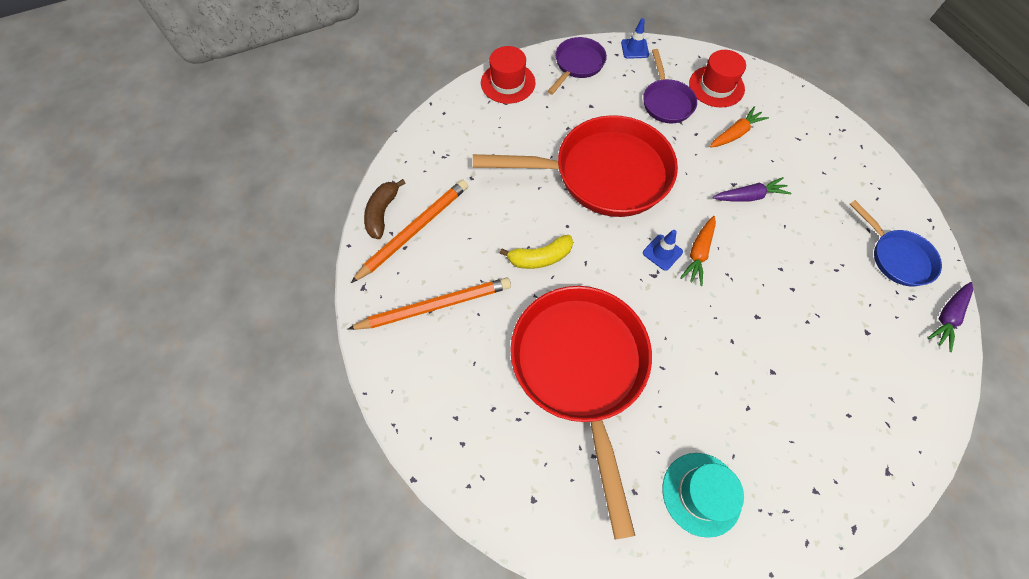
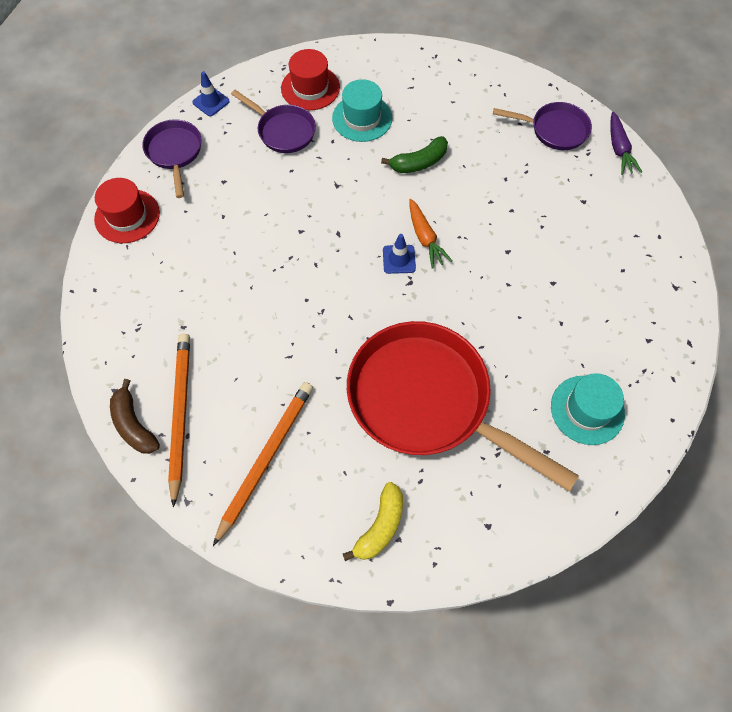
camera: 45 degrees left, 0 degrees up
red pan [473,115,678,217] -> none
yellow banana [499,235,573,269] -> yellow banana moved to [343,482,403,561]
orange carrot [710,106,769,148] -> turquoise hat [332,79,392,142]
purple carrot [713,177,792,202] -> green banana [381,136,448,173]
blue pan [850,200,942,286] -> purple pan [493,102,592,150]

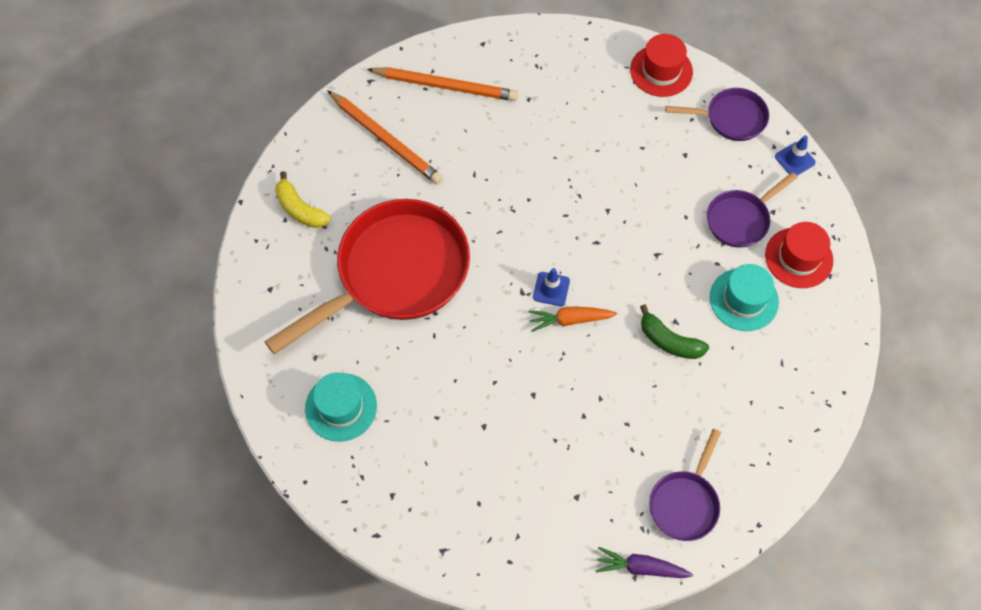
camera: 105 degrees right, 0 degrees up
brown banana [110,379,160,454] -> none
green banana [381,136,448,173] -> green banana turned 45 degrees counterclockwise [640,304,709,359]

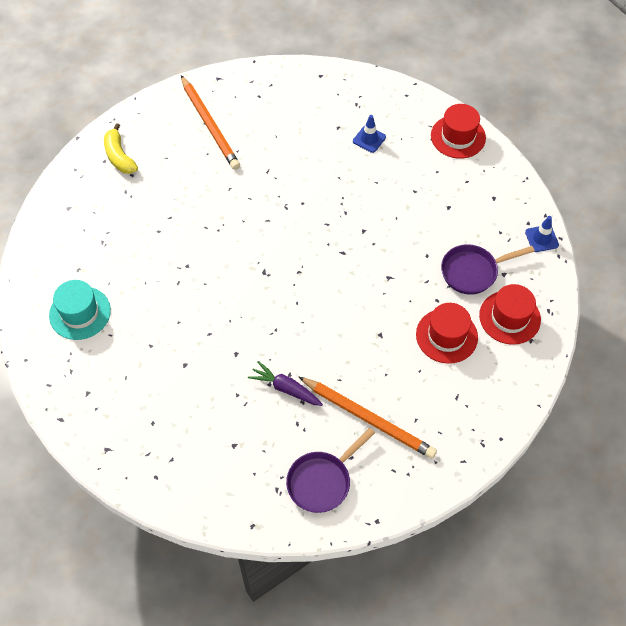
camera: 20 degrees right, 5 degrees down
red pan [264,199,470,354] -> none
orange pencil [367,67,518,101] -> orange pencil moved to [299,377,437,459]
orange carrot [528,306,617,332] -> none
blue traffic cone [533,268,570,306] -> blue traffic cone moved to [353,115,386,153]
purple carrot [595,547,693,578] -> purple carrot moved to [248,361,323,406]
green banana [640,304,709,359] -> none
purple pan [665,88,769,141] -> none
turquoise hat [710,264,779,331] -> red hat [416,303,478,364]

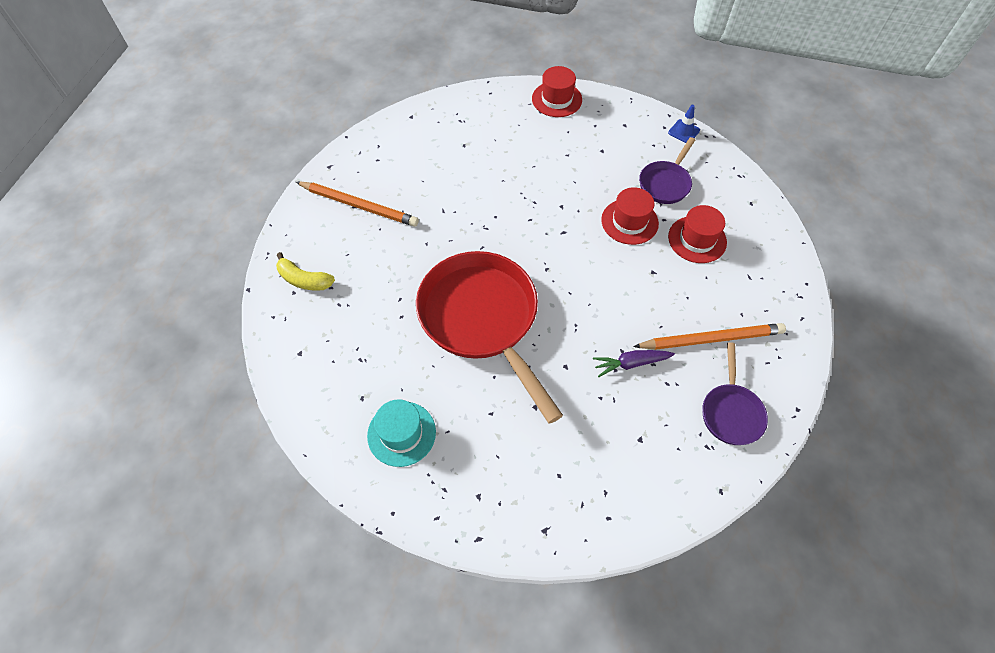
camera: 40 degrees left, 0 degrees up
blue traffic cone [353,115,386,153] -> none
red hat [479,284,541,345] -> red hat moved to [601,187,659,245]
none -> red pan [416,251,563,424]

